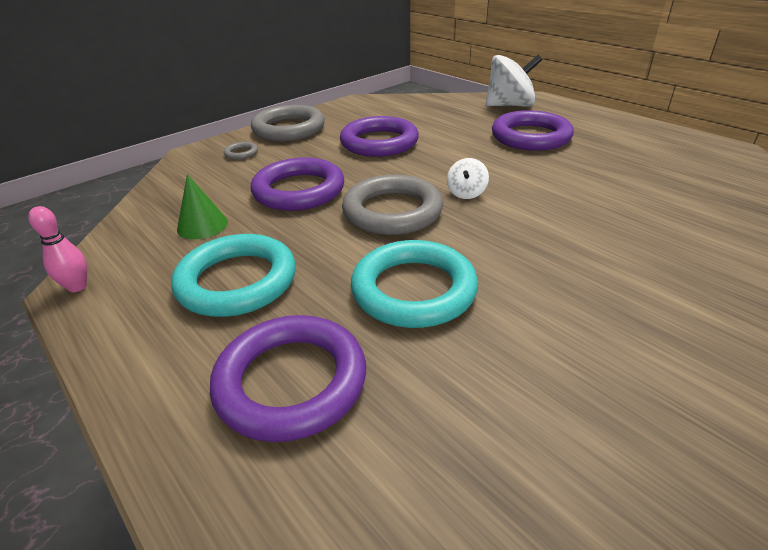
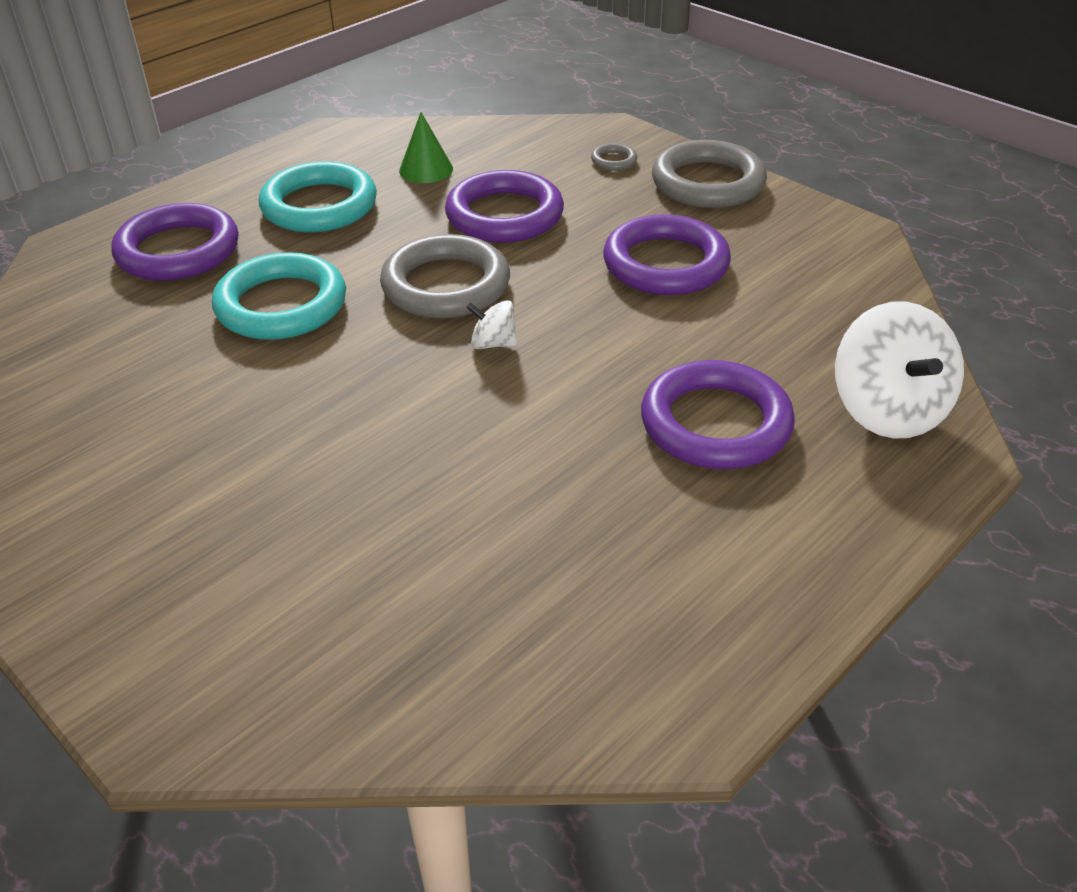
camera: 85 degrees right, 5 degrees up
pink bowling pin [28,206,87,292] -> none

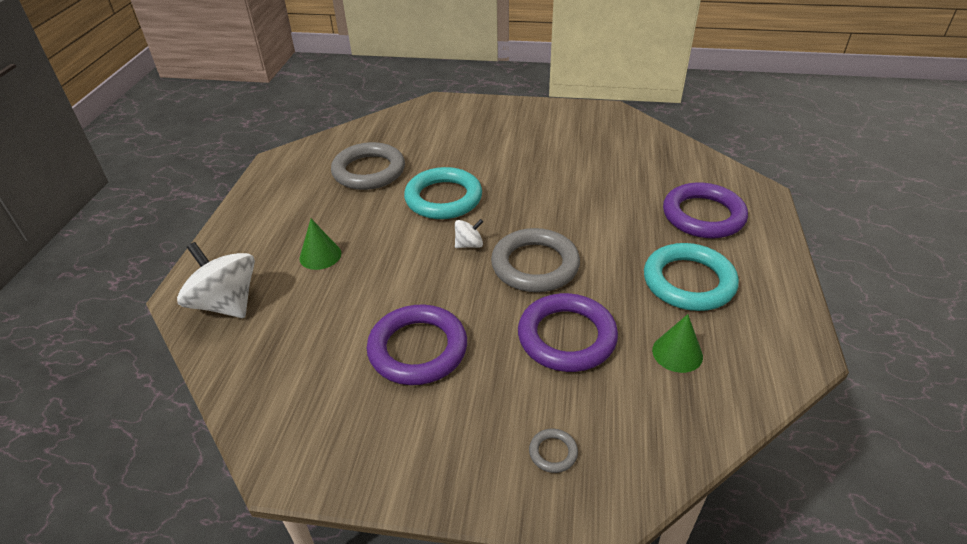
camera: 145 degrees right, 0 degrees up
turquoise ring [212,252,346,340] -> turquoise ring moved to [404,167,482,219]
purple ring [641,360,795,469] -> green cone [299,219,341,270]
grey ring [652,140,767,208] -> grey ring moved to [331,142,405,190]

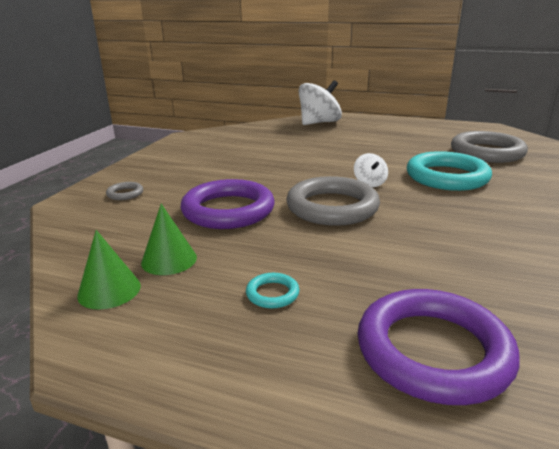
camera: 100 degrees right, 15 degrees down
green cone [299,219,341,270] -> green cone moved to [77,230,141,310]
purple ring [367,305,467,385] -> none
turquoise ring [644,243,739,311] -> turquoise ring [246,273,299,308], size x0.42

